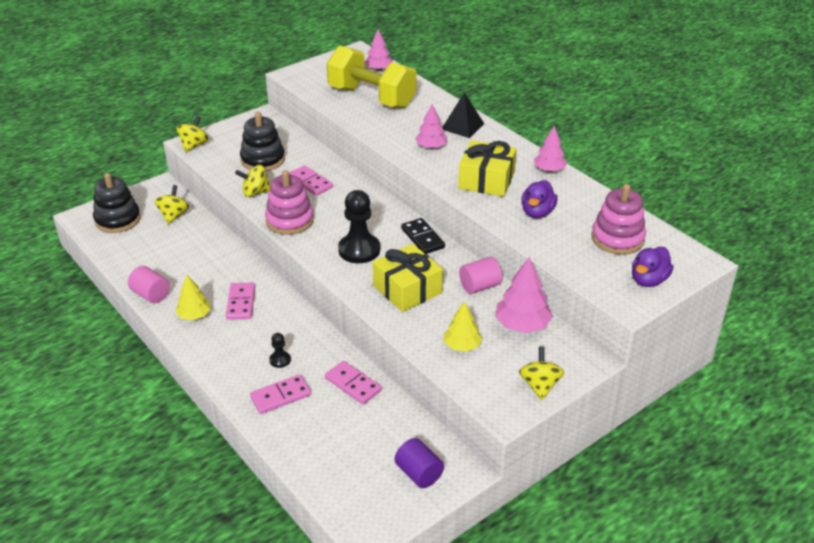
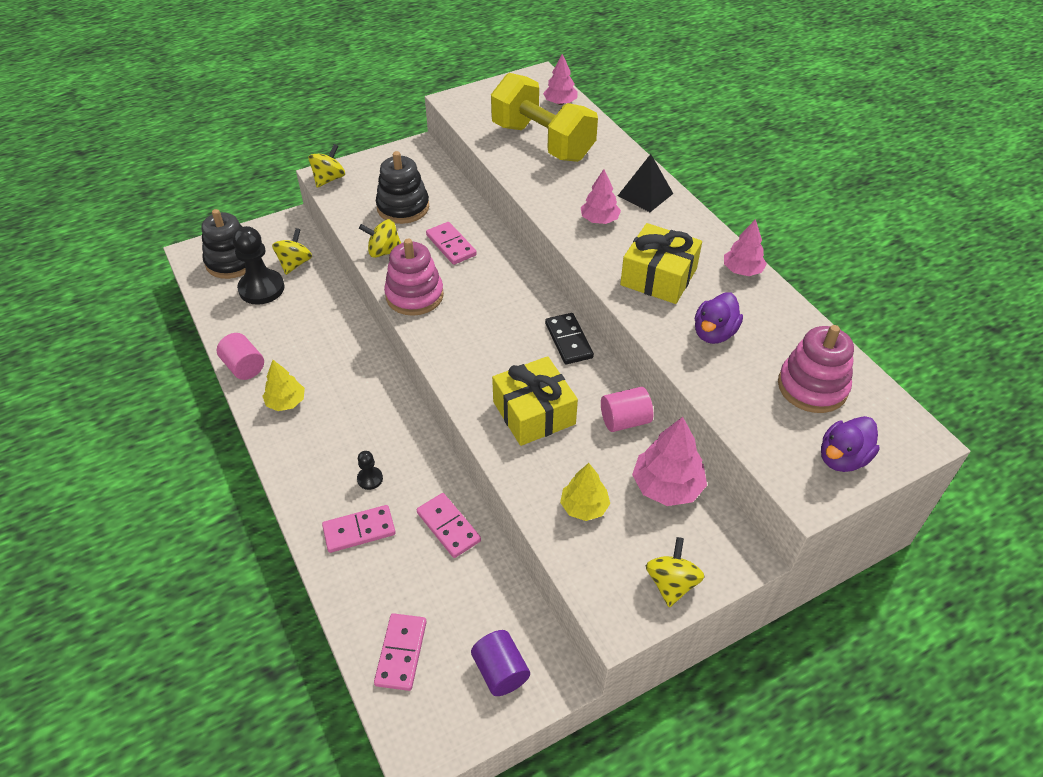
camera: 10 degrees right, 10 degrees up
pink domino [226,283,255,320] -> pink domino moved to [374,613,427,691]
black pawn [338,190,380,263] -> black pawn moved to [233,226,285,305]

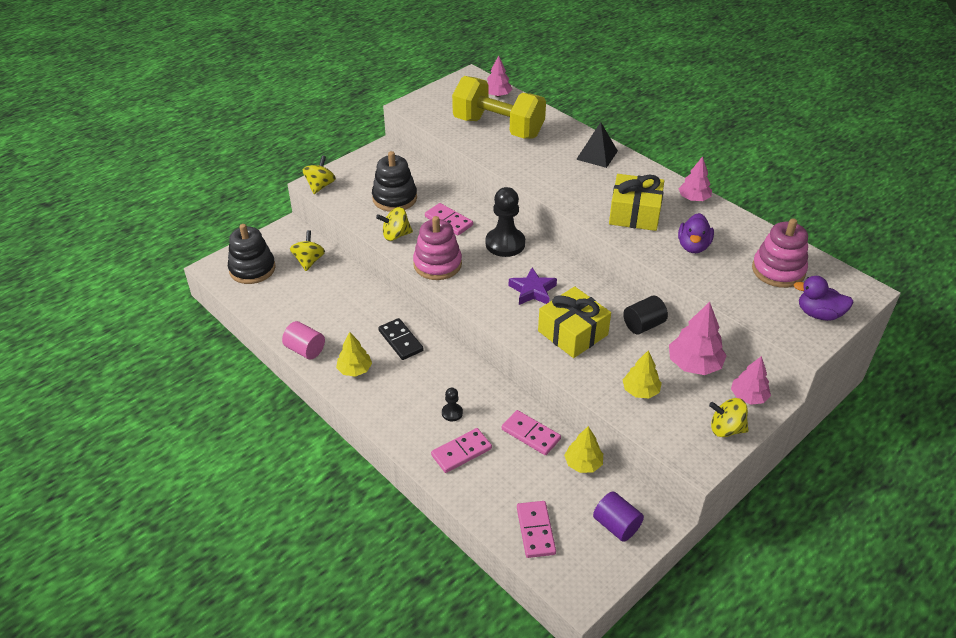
camera: 15 degrees left, 5 degrees down
black pawn [233,226,285,305] -> black pawn moved to [486,187,525,257]
black domino [545,313,594,365] -> black domino moved to [378,318,424,360]
pink tree [581,169,621,224] -> pink tree moved to [731,356,771,405]
pink cylinder [601,387,653,432] -> black cylinder [623,296,668,334]
yellow spinning top [646,537,705,607] -> yellow spinning top turned 75 degrees counterclockwise [709,398,749,437]
purple duck [821,416,880,472] -> purple duck turned 75 degrees clockwise [794,276,854,321]
none -> purple star [509,268,557,305]
none -> yellow tree [564,426,603,473]

